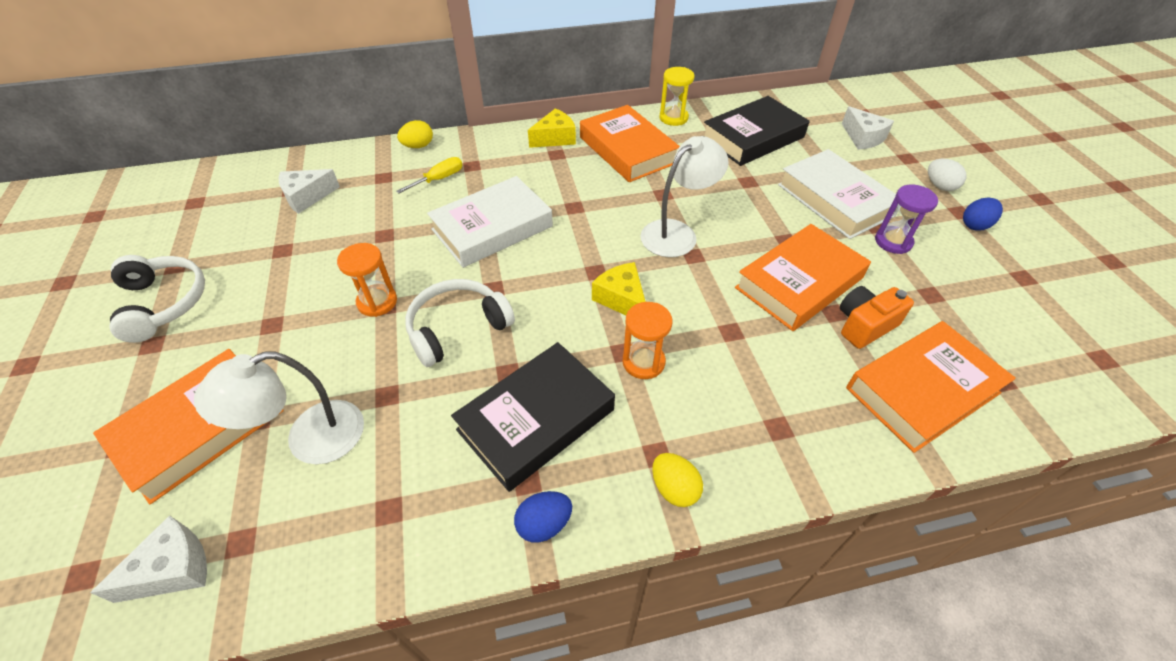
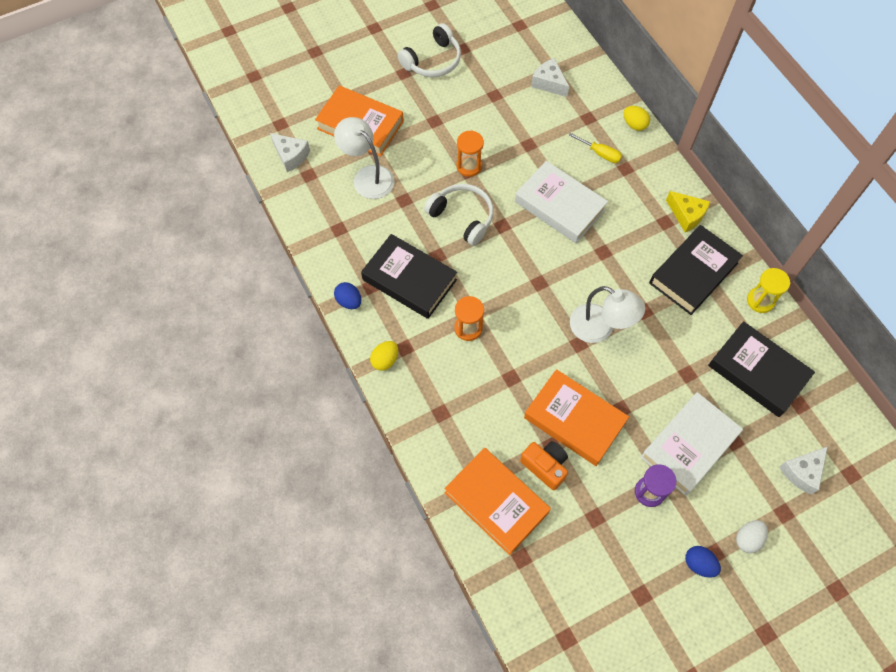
camera: 75 degrees right, 15 degrees up
orange book [580,105,680,182] -> black book [649,225,743,315]
yellow cheese [592,262,646,315] -> none

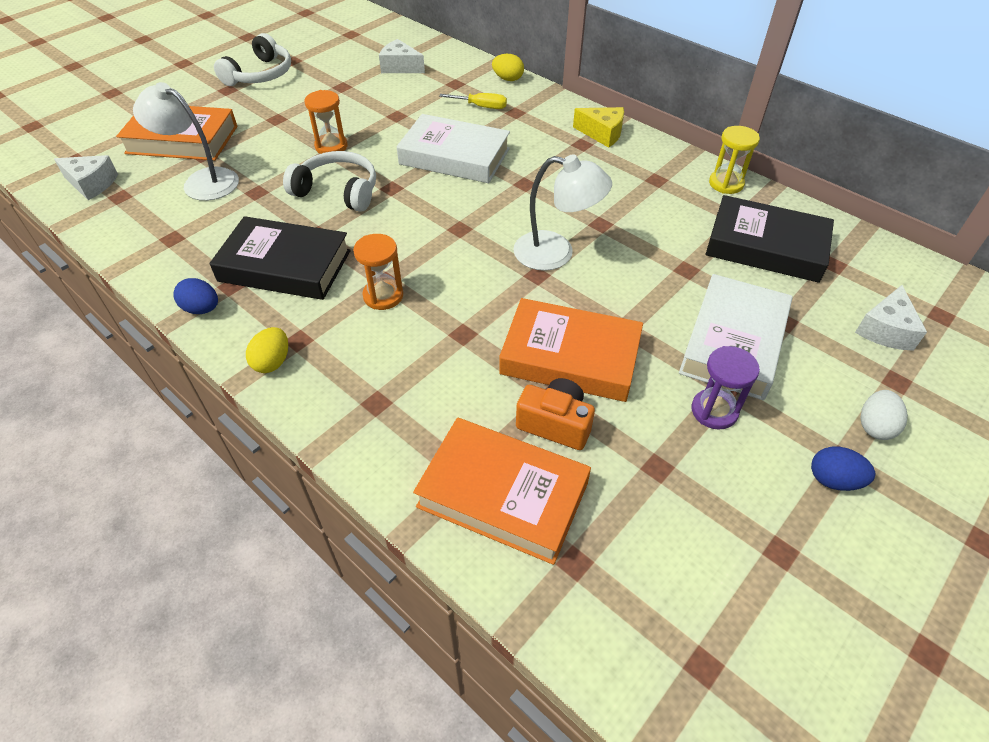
camera: 20 degrees left, 15 degrees down
black book [649,225,743,315] -> none

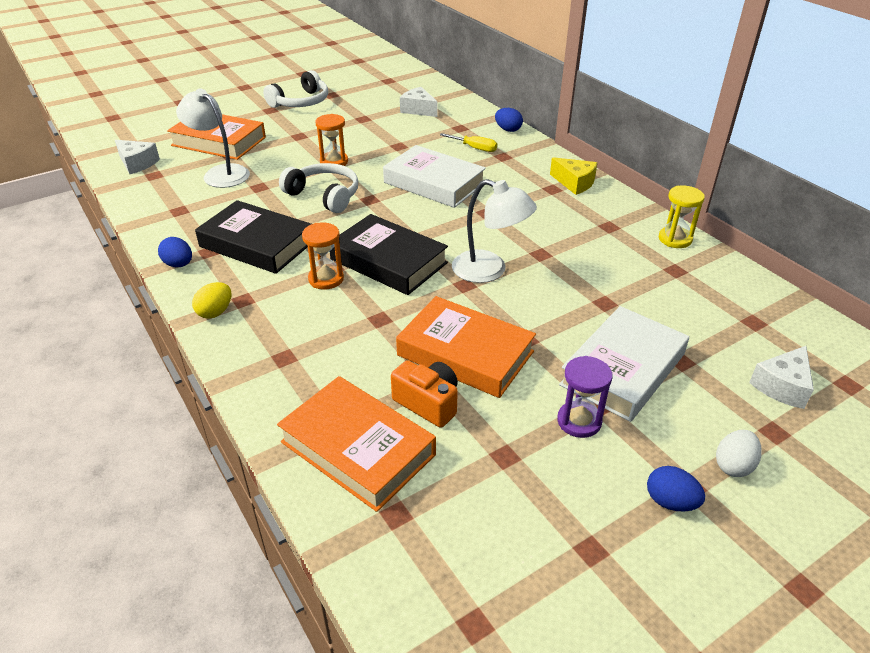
camera: 15 degrees right, 10 degrees down
yellow egg [492,54,524,81] -> blue egg [495,108,523,132]
black book [705,195,834,283] -> black book moved to [330,214,448,295]

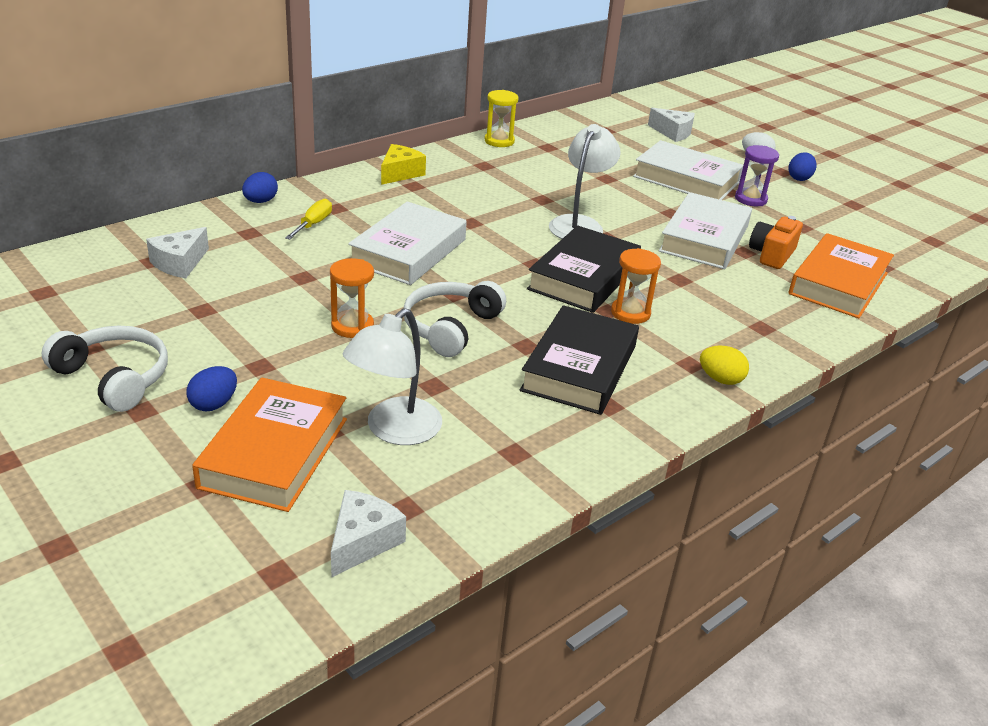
camera: 100 degrees left, 5 degrees down
blue egg [158,237,192,267] -> blue egg moved to [186,366,237,411]
orange book [396,296,536,398] -> white book [659,192,752,269]

